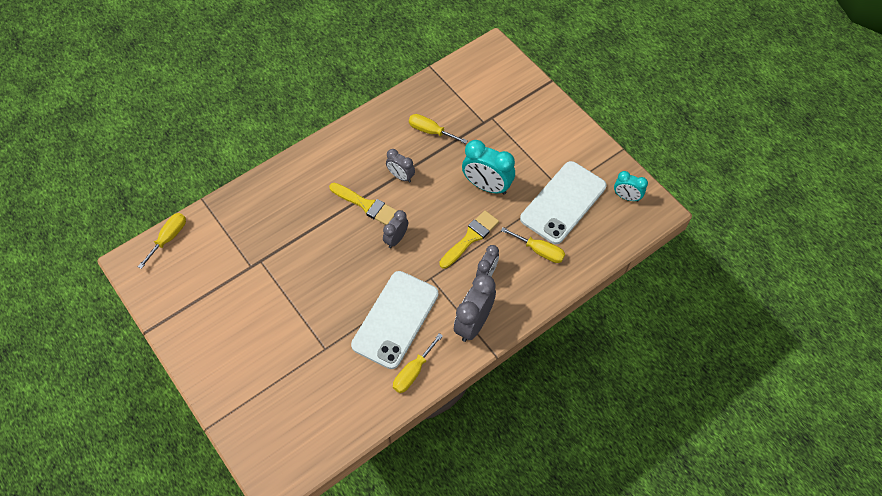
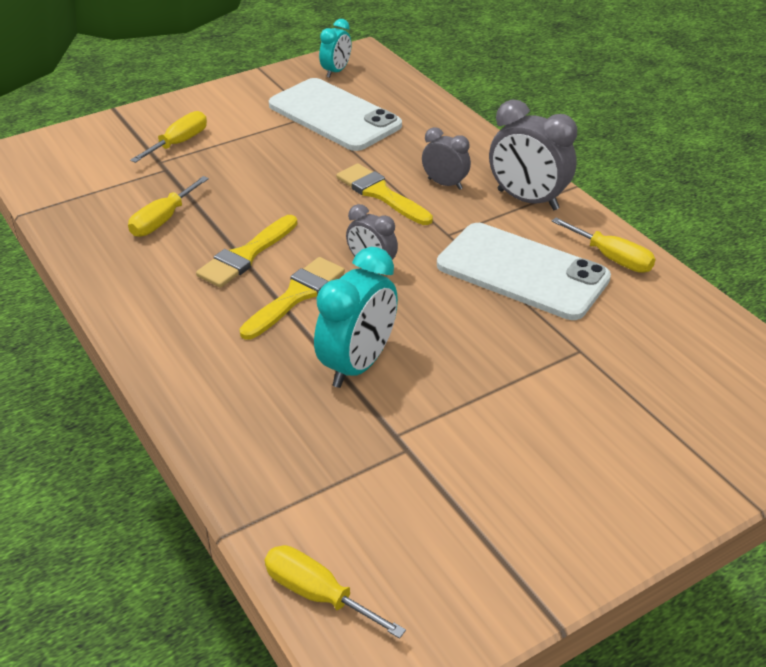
camera: 85 degrees left, 20 degrees down
grey clock [386,149,415,183] -> yellow brush [196,215,297,288]
turquoise clock [462,140,515,195] -> turquoise clock moved to [314,247,398,388]
yellow screwdriver [501,227,565,263] -> yellow screwdriver moved to [130,111,207,163]

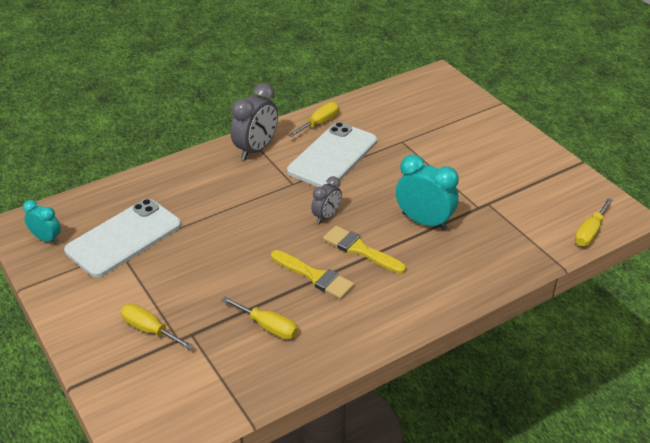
camera: 90 degrees left, 0 degrees up
yellow brush [336,164,433,225] -> none
grey clock [422,127,471,190] -> none

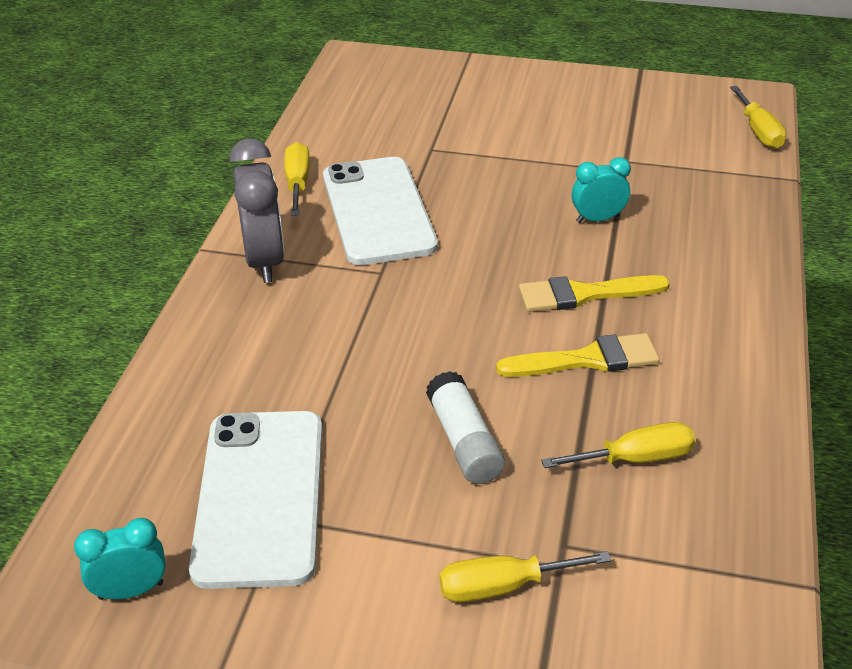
camera: 45 degrees left, 0 degrees up
grey clock [311,176,342,224] -> none
turquoise clock [396,155,459,230] -> turquoise clock [572,157,631,223], size x0.59
none -> white glue stick [426,371,505,484]

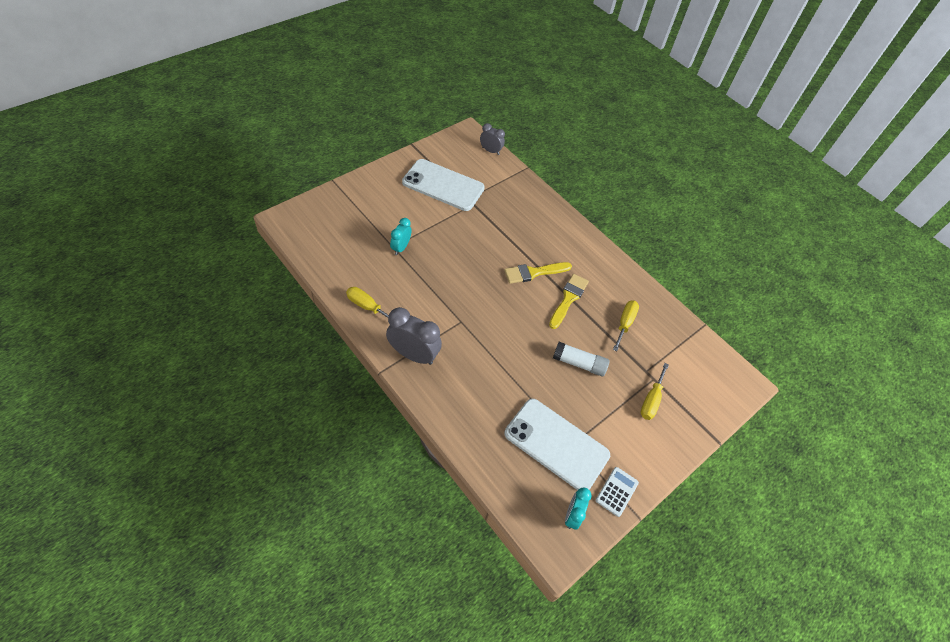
camera: 60 degrees left, 15 degrees up
white phone [323,157,438,265] -> white phone moved to [402,159,485,211]
yellow brush [519,275,670,312] -> yellow brush turned 45 degrees clockwise [504,262,572,284]
turquoise clock [572,157,631,223] -> turquoise clock moved to [390,218,412,255]
yellow screwdriver [730,86,787,149] -> grey clock [480,123,505,155]
none -> white calculator [596,467,639,517]

